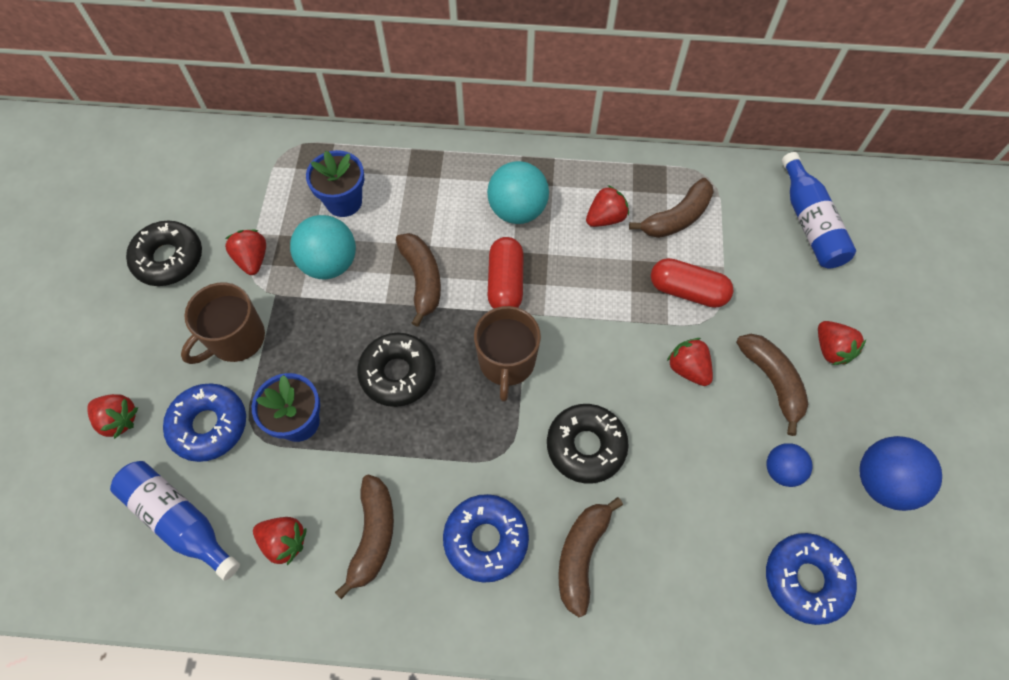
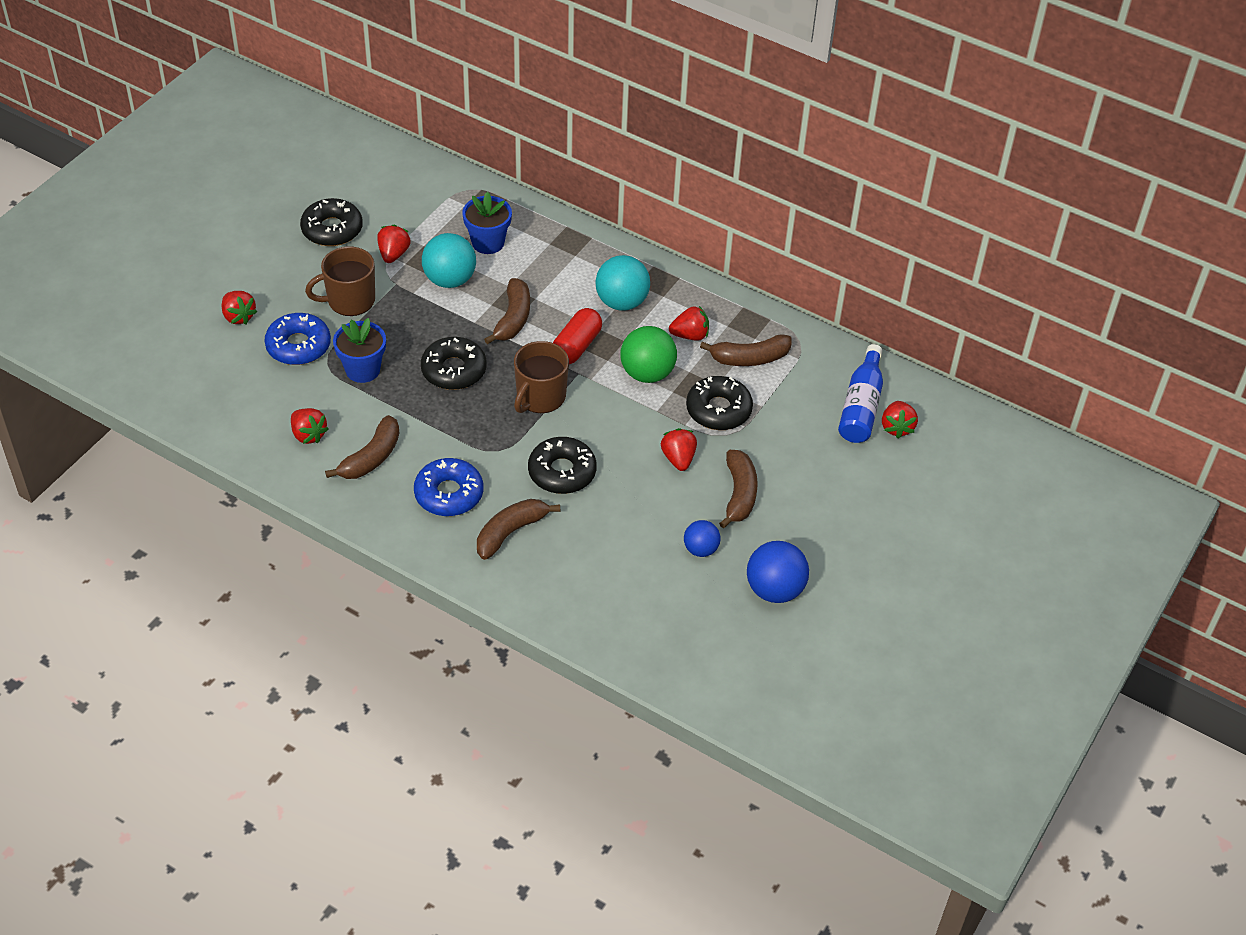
camera: 25 degrees right, 15 degrees down
blue bottle [110,461,240,581] -> none
red capsule [651,258,734,308] -> black donut [686,376,753,430]
blue donut [766,533,857,625] -> none
red strawberry [818,321,866,365] -> red strawberry moved to [882,401,918,438]
none -> green ball [620,326,677,383]

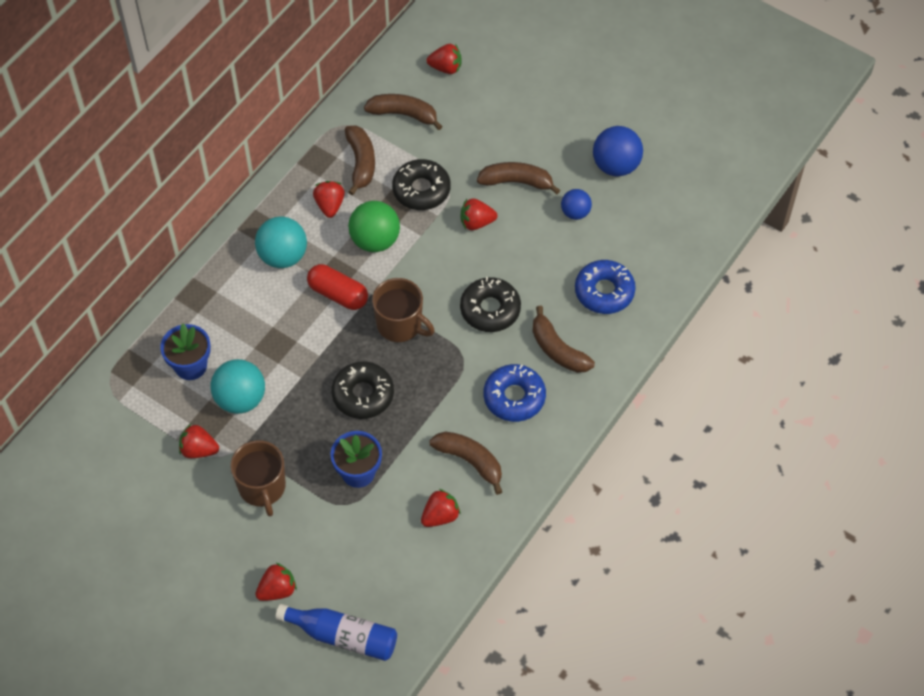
camera: 85 degrees left, 10 degrees up
blue donut [265,313,331,365] -> blue donut moved to [575,260,636,314]
black donut [300,198,363,246] -> none
brown banana [484,278,530,344] -> brown banana moved to [364,94,443,130]
blue bottle [838,344,883,443] -> blue bottle moved to [275,604,397,661]

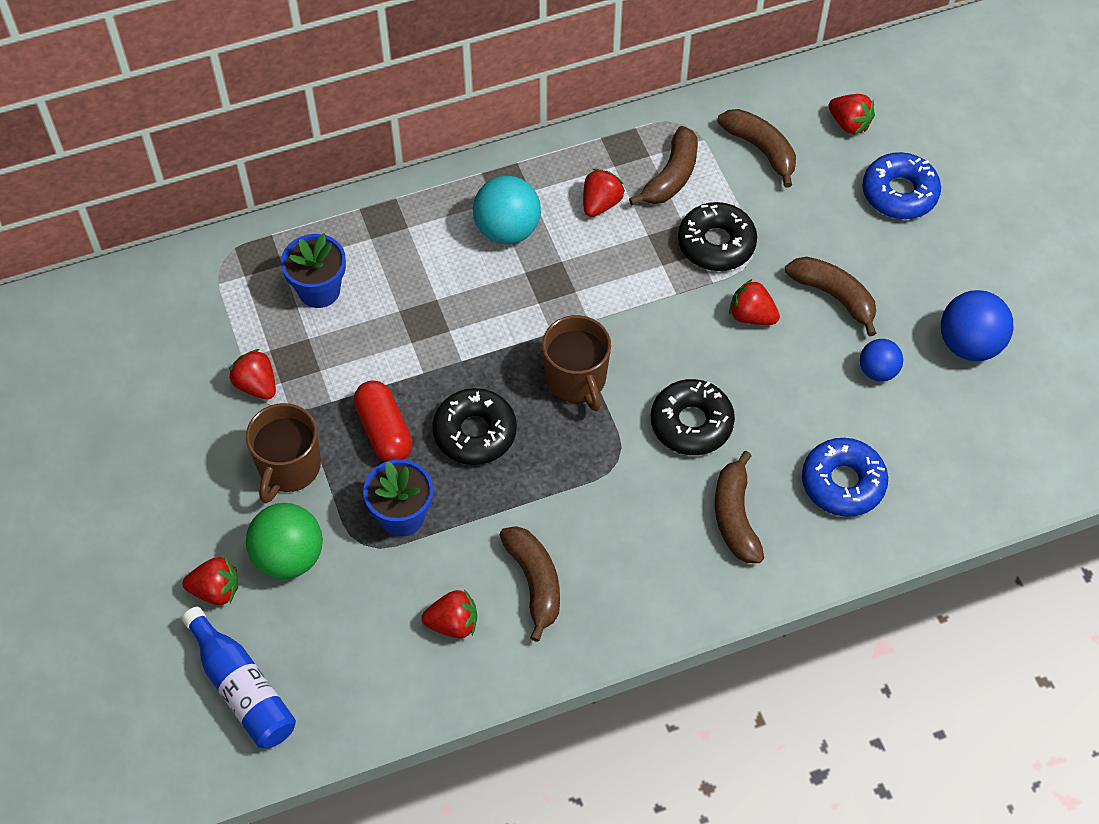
camera: 35 degrees right, 0 degrees up
turquoise ball [211,359,265,414] -> none
red capsule [307,264,368,310] -> red capsule moved to [354,380,413,462]
green ball [348,201,400,252] -> green ball moved to [246,503,323,579]
blue donut [484,364,546,422] -> blue donut moved to [862,152,941,219]

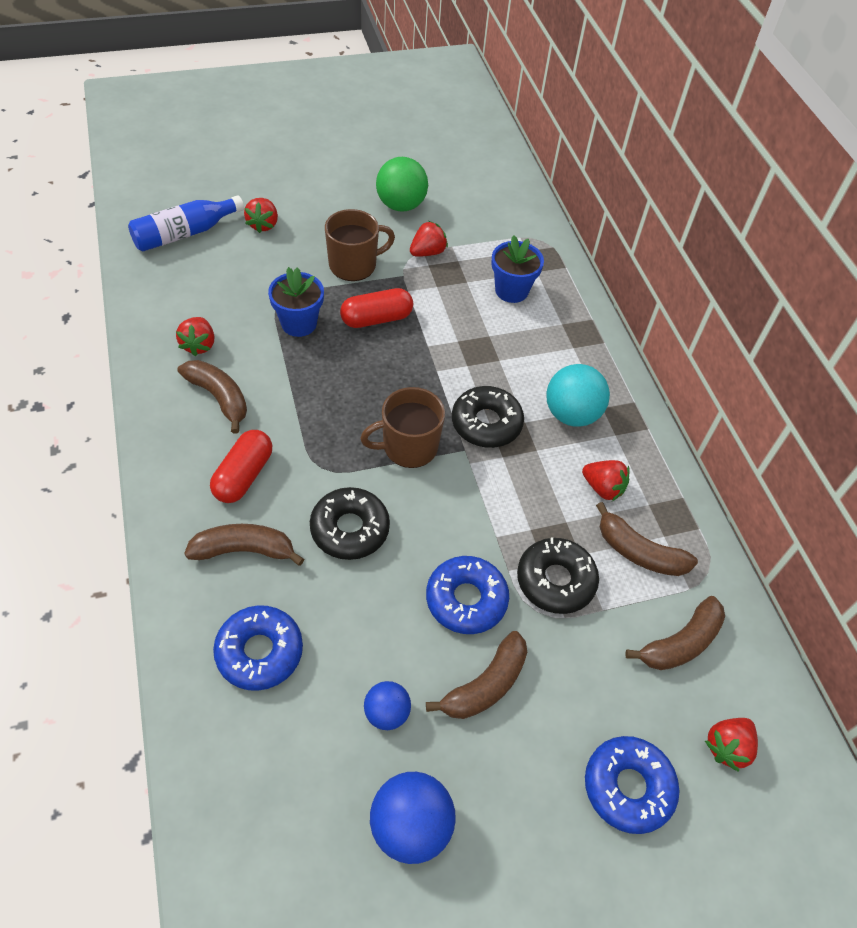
camera: 90 degrees right, 5 degrees down
brown mug [246,403,321,503] -> brown mug turned 135 degrees clockwise [325,209,395,281]
green ball [246,503,323,579] -> green ball moved to [376,157,428,211]
black donut [432,388,517,465] -> black donut moved to [452,386,524,448]
brown banana [500,526,560,642] -> brown banana turned 120 degrees counterclockwise [177,360,247,434]
red strawberry [729,279,780,325] -> blue donut [426,556,509,634]
none -> red capsule [210,430,272,503]

